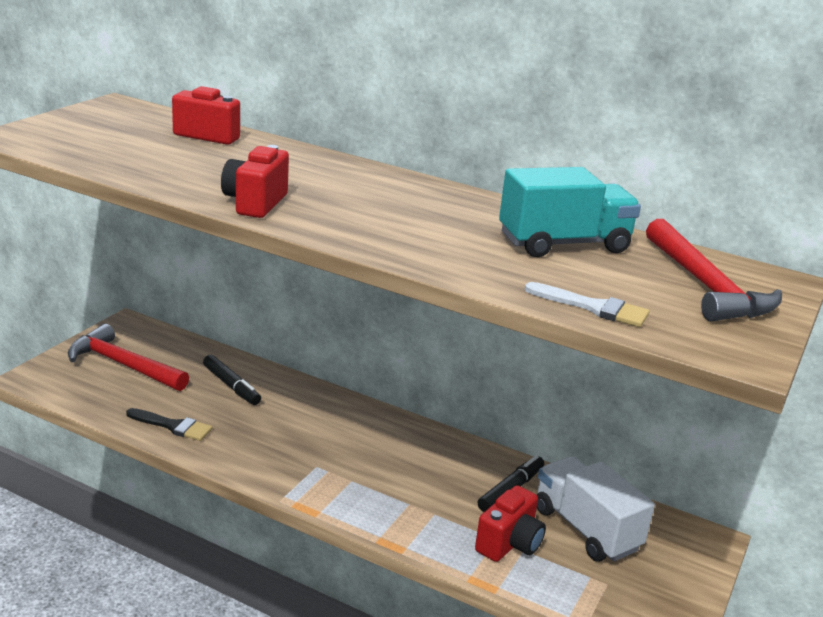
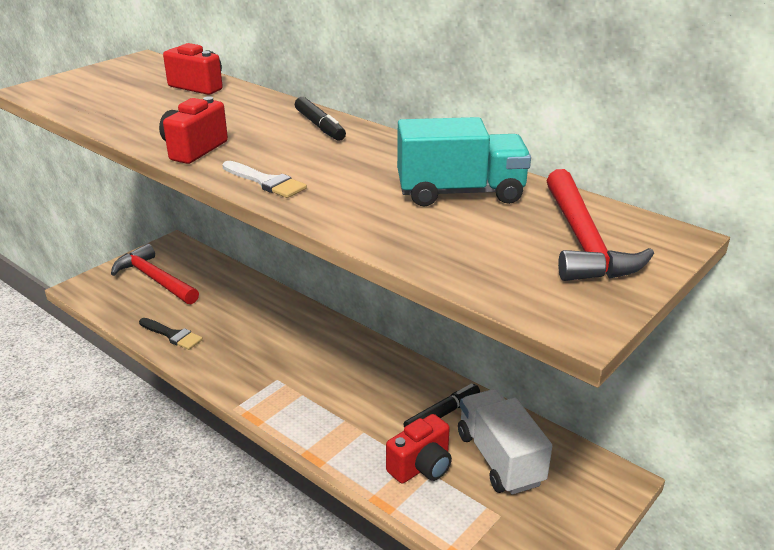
camera: 15 degrees right, 5 degrees up
black marker [203,355,261,405] -> black marker moved to [295,97,346,141]
white brush [525,282,649,327] -> white brush moved to [222,161,307,198]

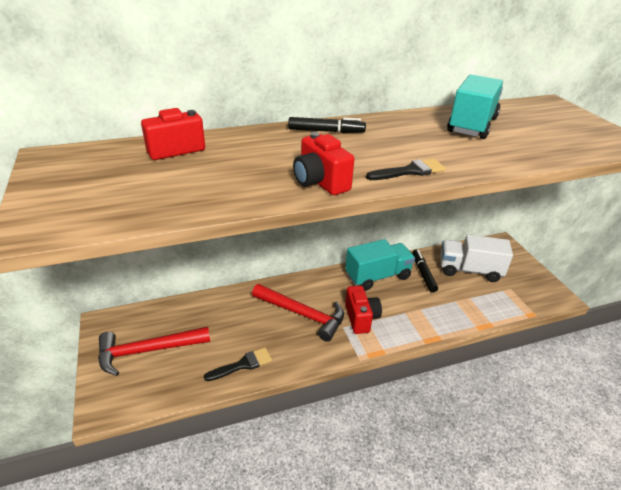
camera: 60 degrees left, 5 degrees up
white brush [222,161,307,198] -> black brush [366,159,446,180]
red camera [386,414,452,483] -> red camera moved to [345,285,382,334]
red hammer [546,169,654,281] -> red hammer moved to [252,284,344,342]
none -> turquoise truck [345,239,415,291]

